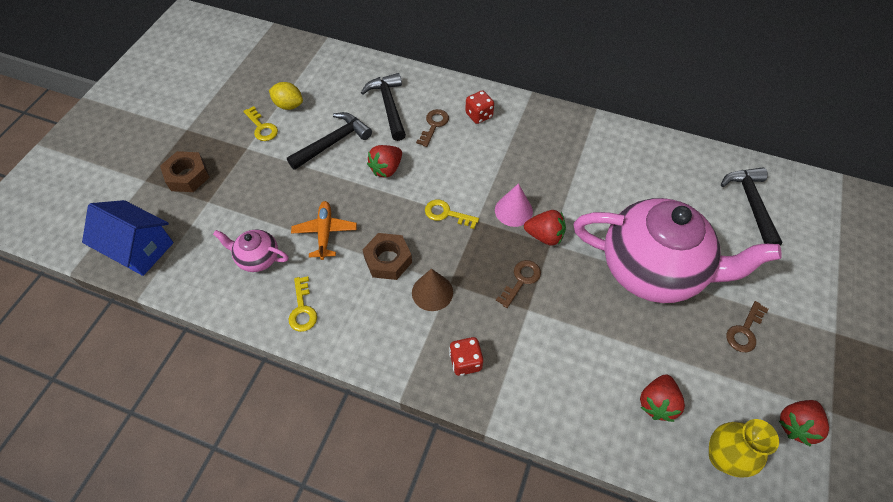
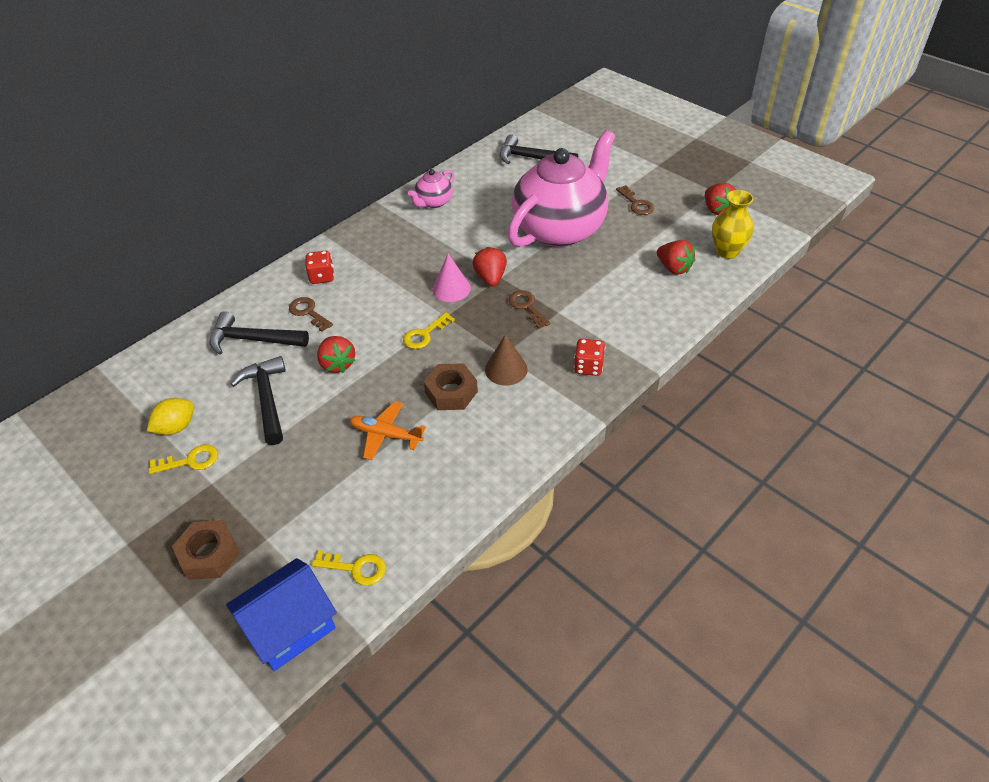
camera: 65 degrees left, 10 degrees down
pink teapot [213,230,289,272] -> pink teapot moved to [408,169,454,208]
yellow key [288,276,317,332] -> yellow key moved to [312,550,386,586]
red strawberry [524,210,566,246] -> red strawberry turned 45 degrees counterclockwise [472,247,507,287]

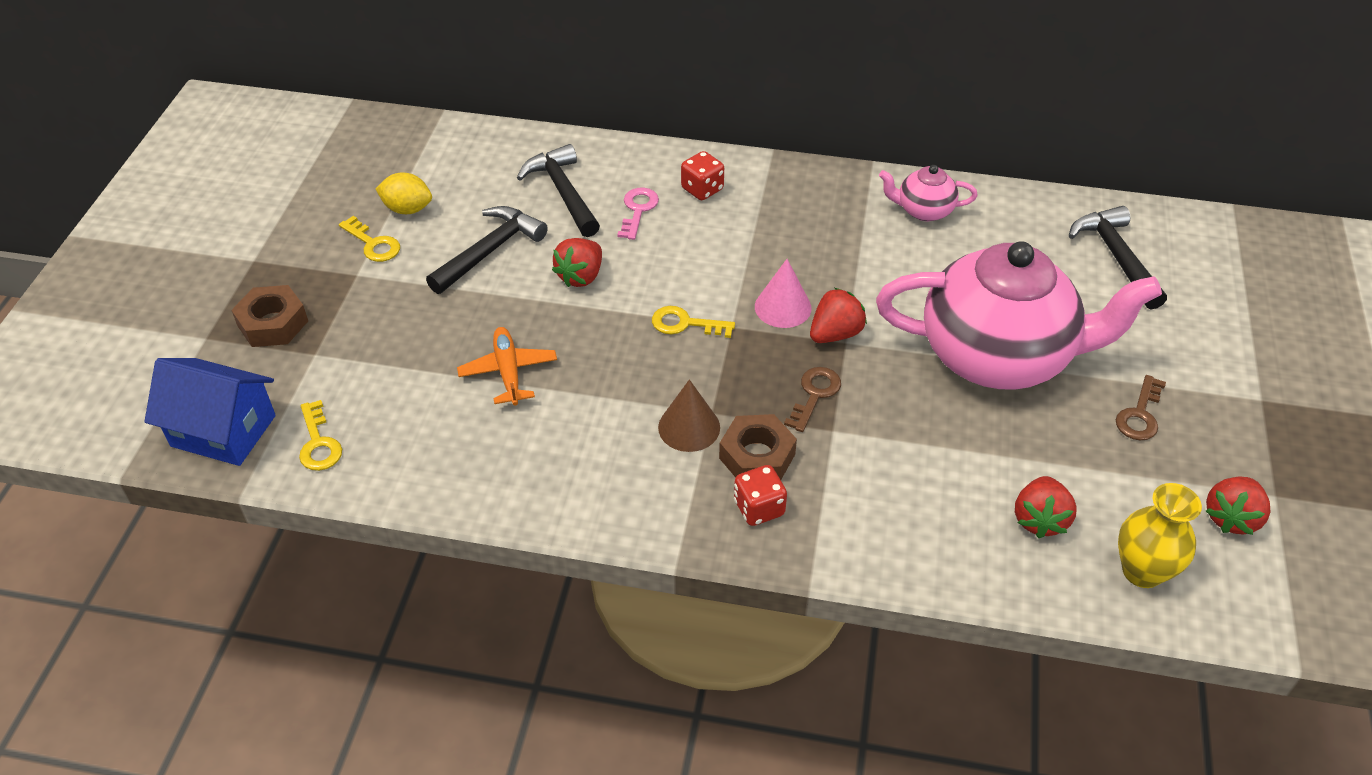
camera: 55 degrees right, 0 degrees up
brown key [289,297,333,332] -> pink key [617,188,659,240]
brown nut [423,363,478,410] -> brown nut moved to [719,414,797,480]

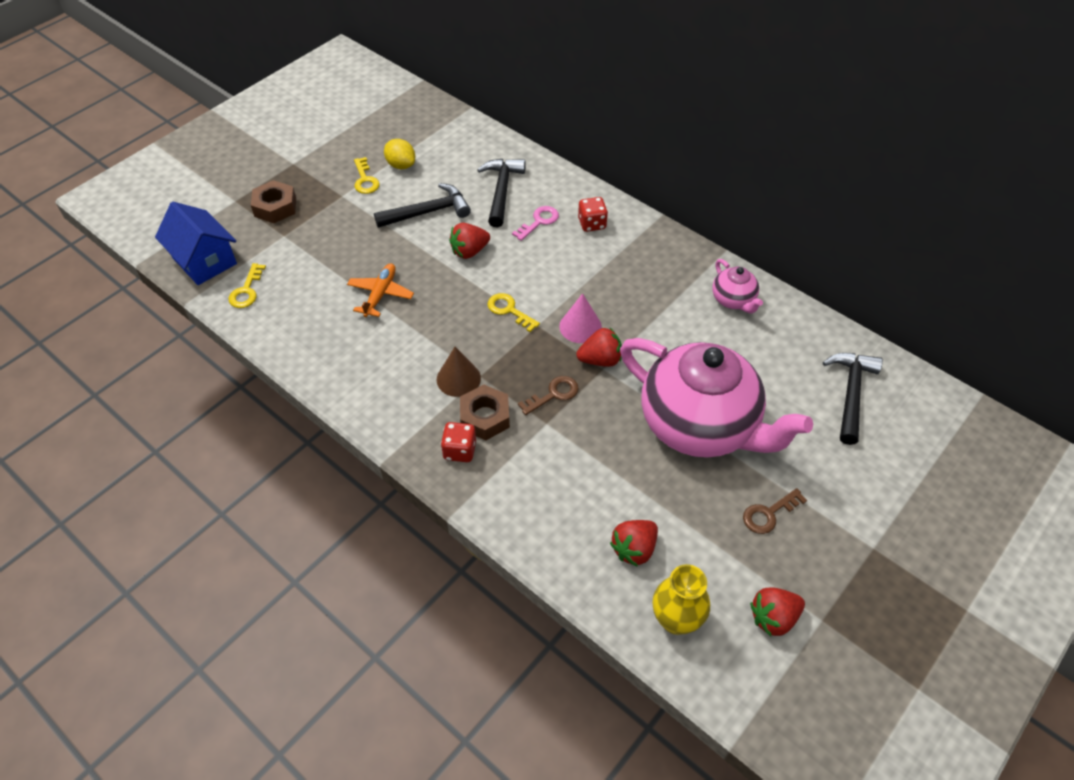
camera: 30 degrees right, 5 degrees up
pink teapot [879,165,978,221] -> pink teapot turned 150 degrees counterclockwise [712,259,763,313]

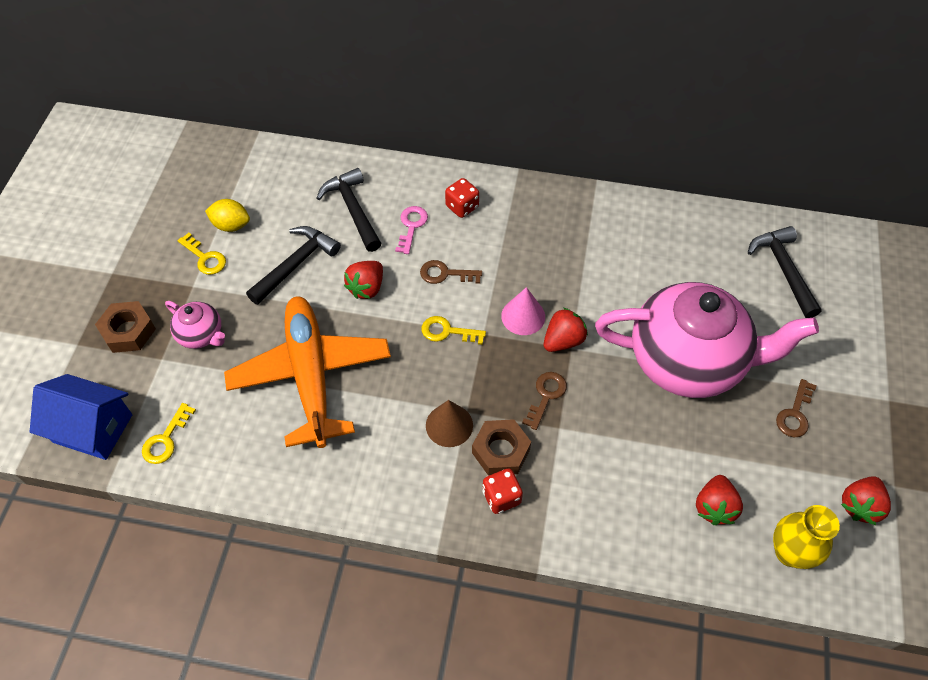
camera: 30 degrees left, 5 degrees up
yellow key [228,263,266,308] -> yellow key turned 45 degrees clockwise [142,403,196,464]
orange plane [347,263,414,317] -> orange plane [224,296,391,448], size x2.14
pink teapot [712,259,763,313] -> pink teapot moved to [165,301,225,349]
none -> brown key [420,260,482,284]

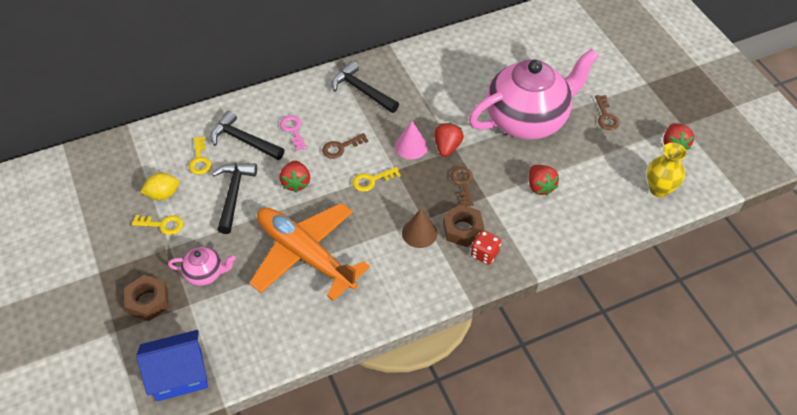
camera: 35 degrees left, 5 degrees down
yellow key [142,403,196,464] -> yellow key moved to [189,137,211,175]
red dice [445,178,479,218] -> none
red strawberry [696,475,743,525] -> red strawberry moved to [529,165,559,196]
black hammer [748,226,822,318] -> black hammer moved to [332,61,399,113]

